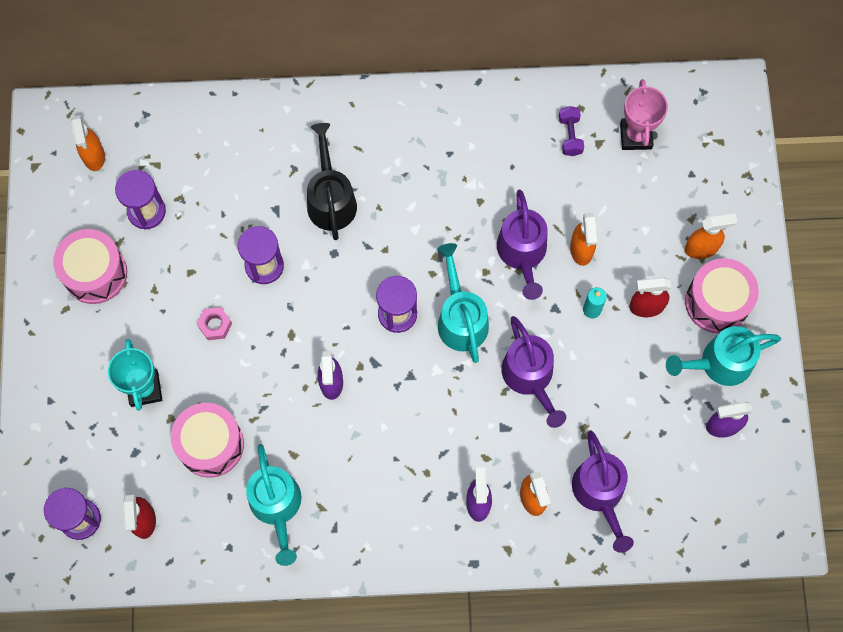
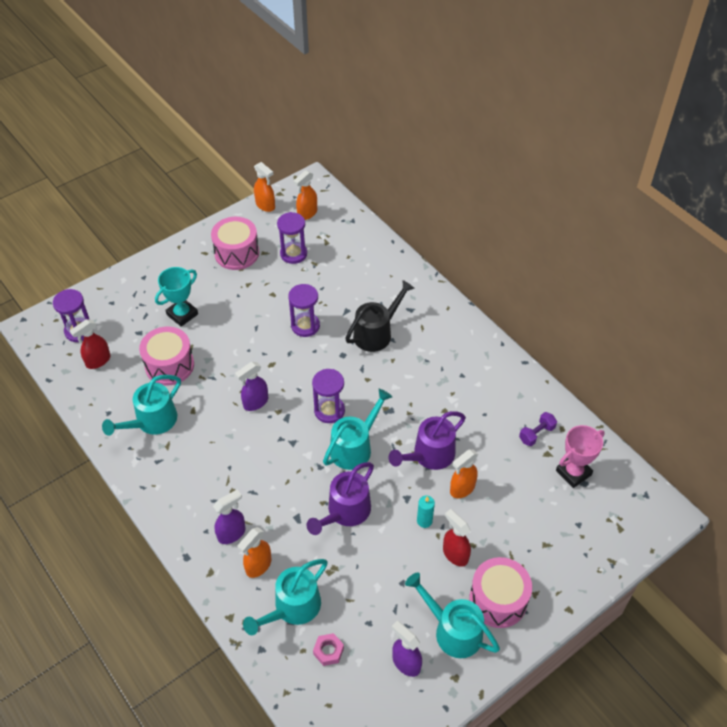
camera: 55 degrees right, 20 degrees down
pink nut [197,307,232,340] -> pink nut moved to [313,633,344,666]
purple watering can [572,430,634,553] -> turquoise watering can [243,559,328,635]
orange spray bottle [684,214,737,259] -> orange spray bottle moved to [254,162,275,212]

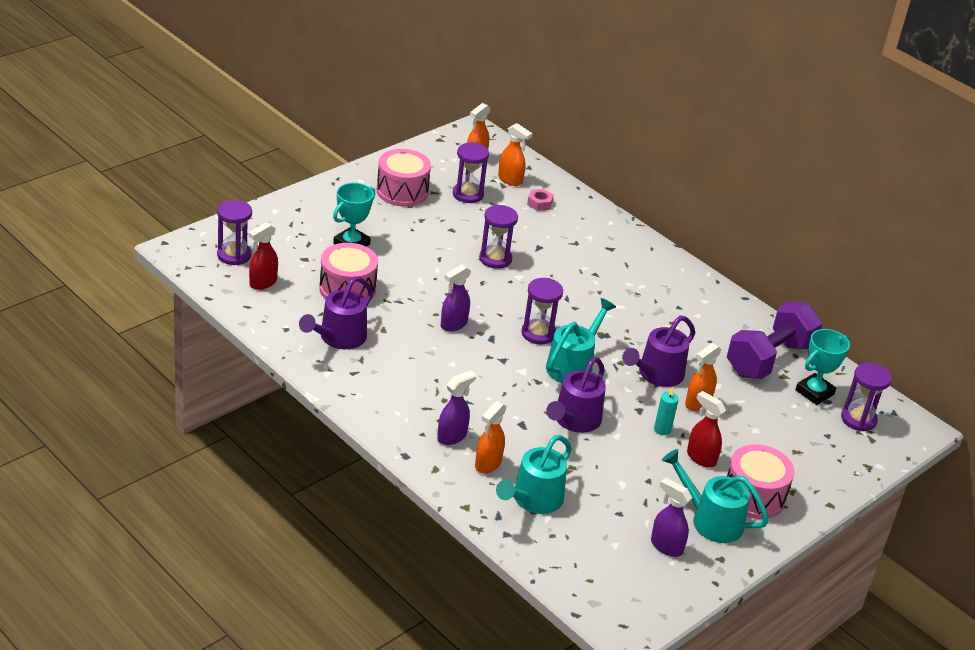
camera: 10 degrees left, 15 degrees down
turquoise watering can [102,375,181,436] -> purple watering can [299,276,373,349]
orange spray bottle [254,162,275,212] -> orange spray bottle moved to [498,123,533,186]
pink nut [313,633,344,666] -> pink nut moved to [527,189,554,211]
black watering can [345,280,415,352] -> none
purple dumbbell [519,412,557,446] -> purple dumbbell [727,302,822,379], size x2.38
pink trophy [556,425,605,488] -> turquoise trophy [796,329,850,405]
none -> purple hourglass [841,363,892,431]

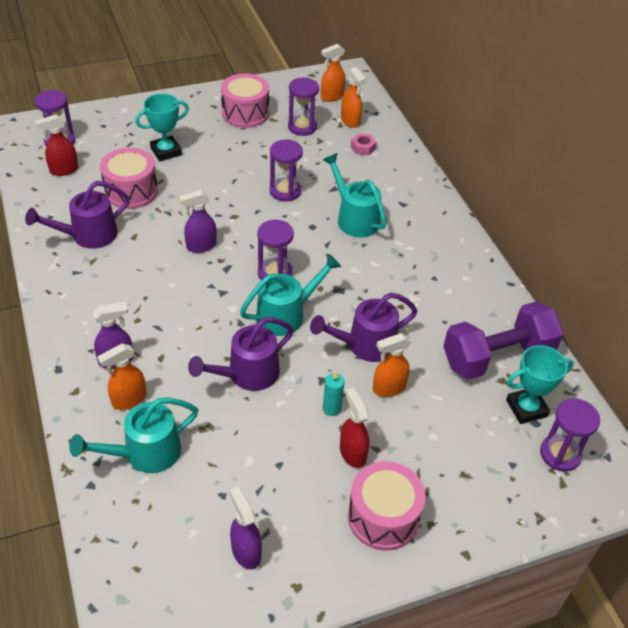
camera: 25 degrees right, 10 degrees up
turquoise watering can [662,449,769,543] -> turquoise watering can moved to [323,153,387,237]

